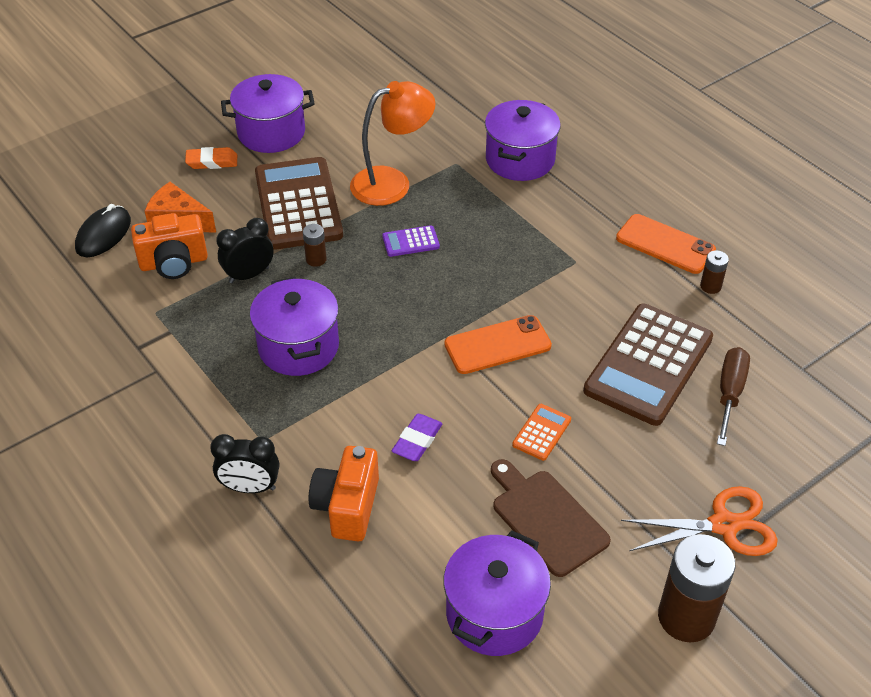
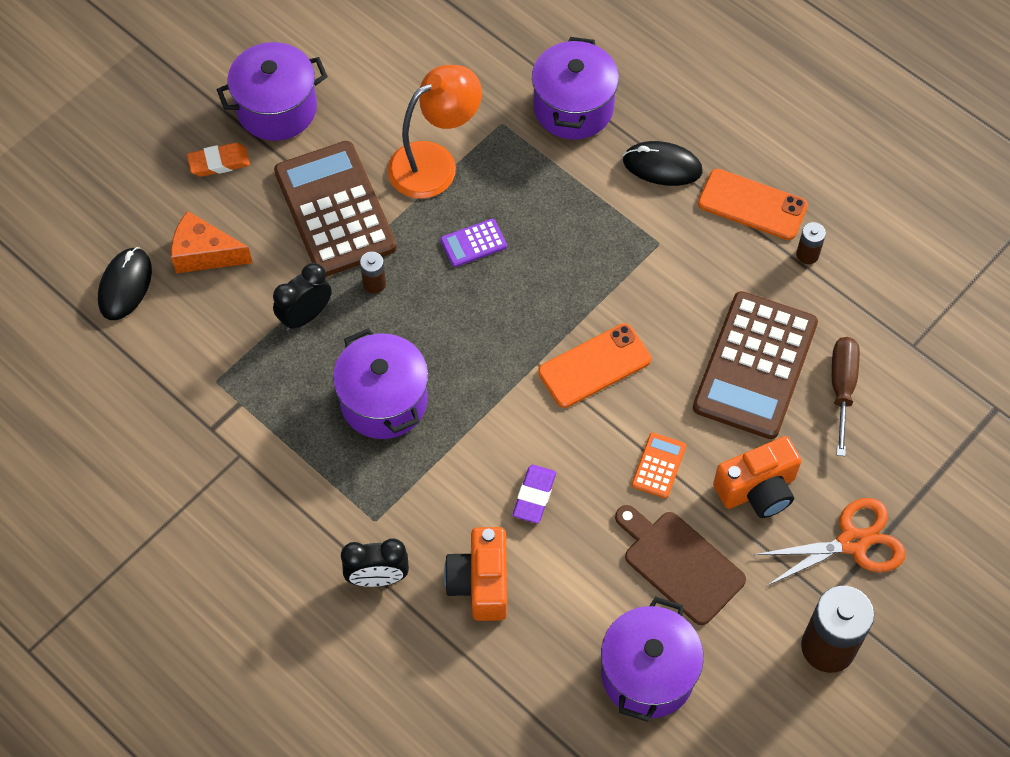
camera: 10 degrees left, 15 degrees up
orange camera [131,213,208,279] -> orange camera moved to [713,436,802,518]
none -> black mouse [623,141,703,186]

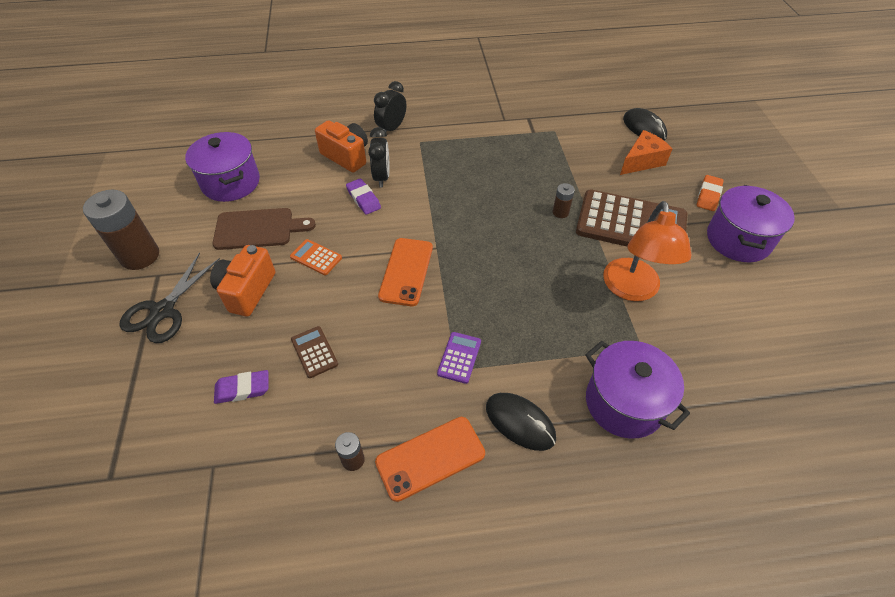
camera: 130 degrees right, 10 degrees down
black clock [273,263,332,331] -> black clock moved to [368,127,389,187]
purple pot [333,328,428,439] -> none
purple calculator [441,219,507,267] -> purple calculator moved to [437,332,481,384]
black mouse [623,141,703,186] -> black mouse turned 75 degrees clockwise [486,393,556,451]
orange calculator [632,432,686,499] -> orange calculator turned 150 degrees clockwise [290,239,342,275]
brown calculator [693,291,818,439] -> brown calculator [291,326,338,378], size x0.43
orange scissors [753,498,906,586] -> black scissors [120,252,220,343]
brown screwdriver [832,337,860,456] -> purple eraser [214,370,269,404]

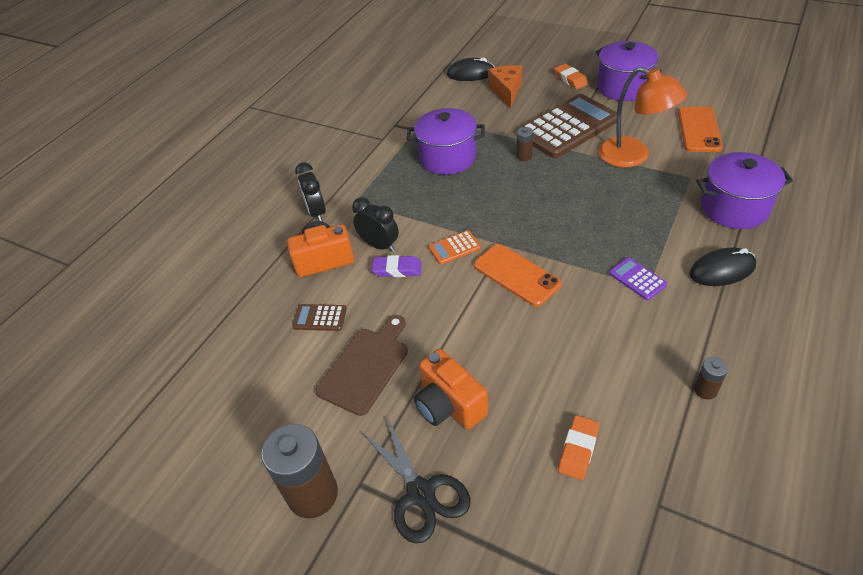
camera: 50 degrees left, 5 degrees down
purple pot [185,132,260,202] -> purple pot moved to [407,108,485,175]
purple eraser [214,370,269,404] -> orange eraser [558,415,599,480]
orange calculator [290,239,342,275] -> orange calculator moved to [429,230,481,265]
brown calculator [291,326,338,378] -> brown calculator moved to [292,304,347,331]
orange phone [375,417,485,502] -> orange phone moved to [678,107,723,152]

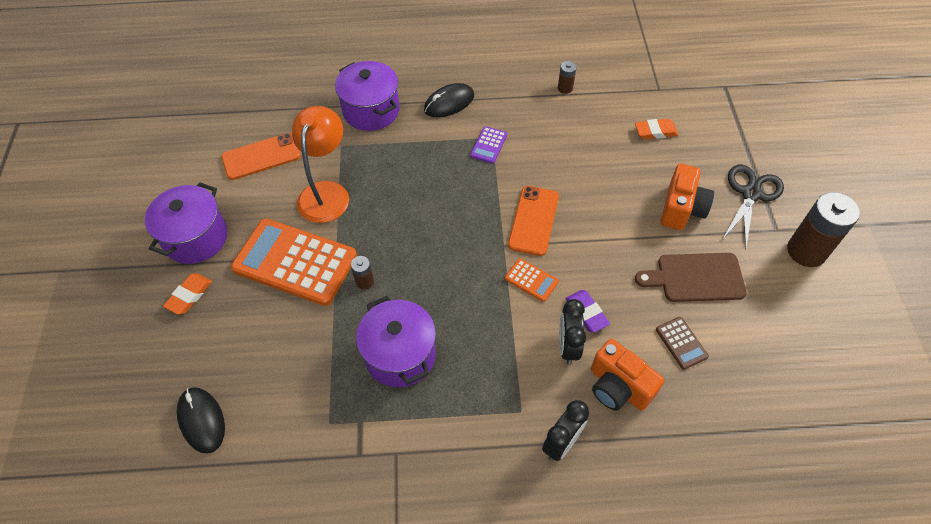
camera: 125 degrees left, 10 degrees up
orange cheese [488,65,522,108] -> none
brown calculator [517,94,617,158] -> orange calculator [231,219,357,306]
black mouse [689,248,756,286] -> black mouse turned 75 degrees counterclockwise [424,83,474,117]

